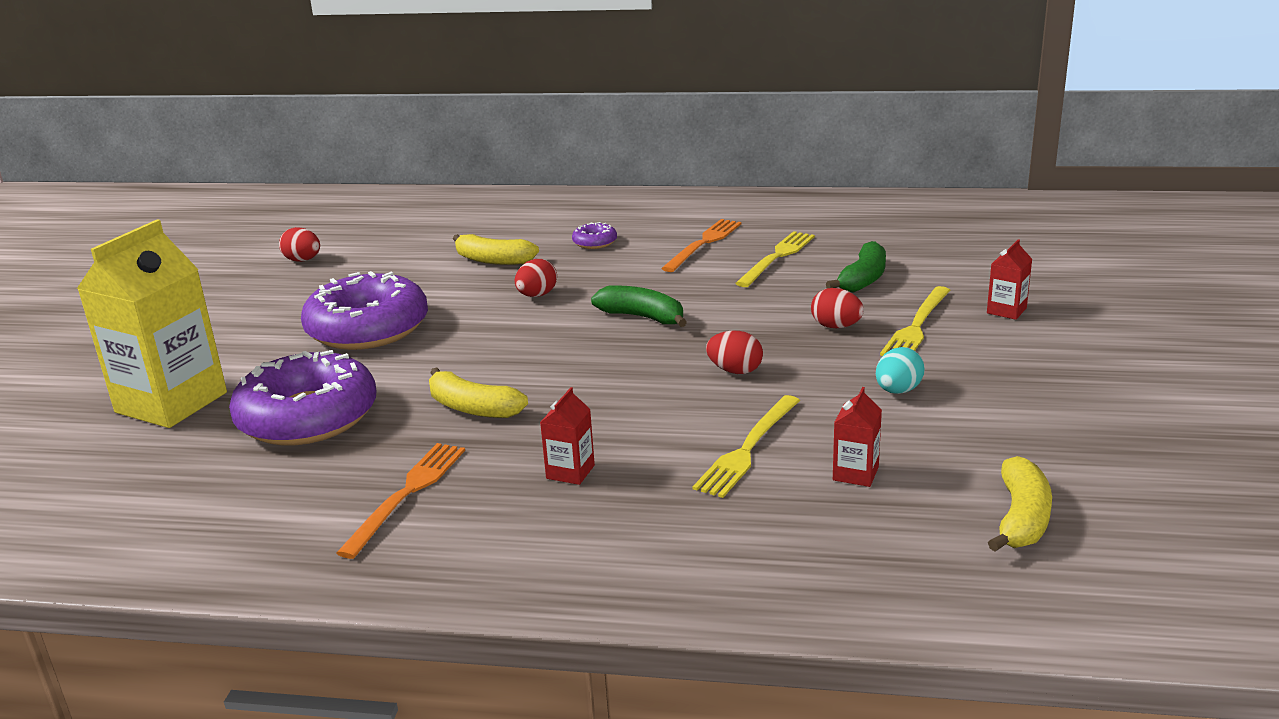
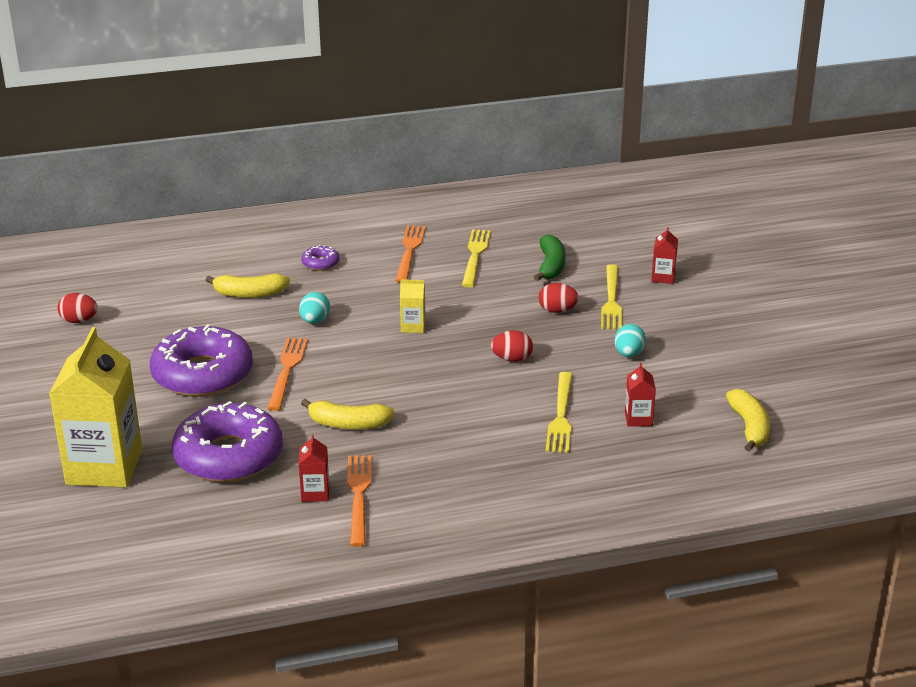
camera: 25 degrees left, 5 degrees up
red egg [515,259,557,297] -> turquoise egg [299,292,330,324]
red carton [540,387,595,485] -> red carton moved to [299,434,329,502]
green banana [591,285,687,327] -> yellow carton [400,279,426,333]
none -> orange fork [267,338,308,411]

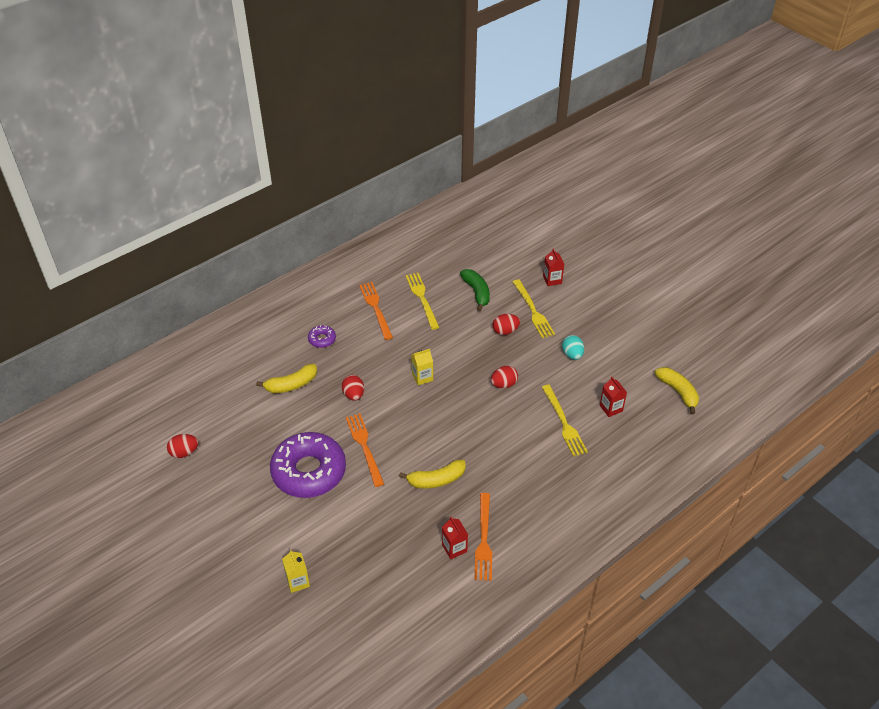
camera: 25 degrees left, 15 degrees up
yellow carton [49,327,142,487] -> yellow carton [282,550,310,593], size x0.42
purple donut [172,401,283,482] -> none
turquoise egg [299,292,330,324] -> red egg [342,375,364,401]
orange fork [347,455,371,547] -> orange fork turned 150 degrees counterclockwise [474,493,492,581]

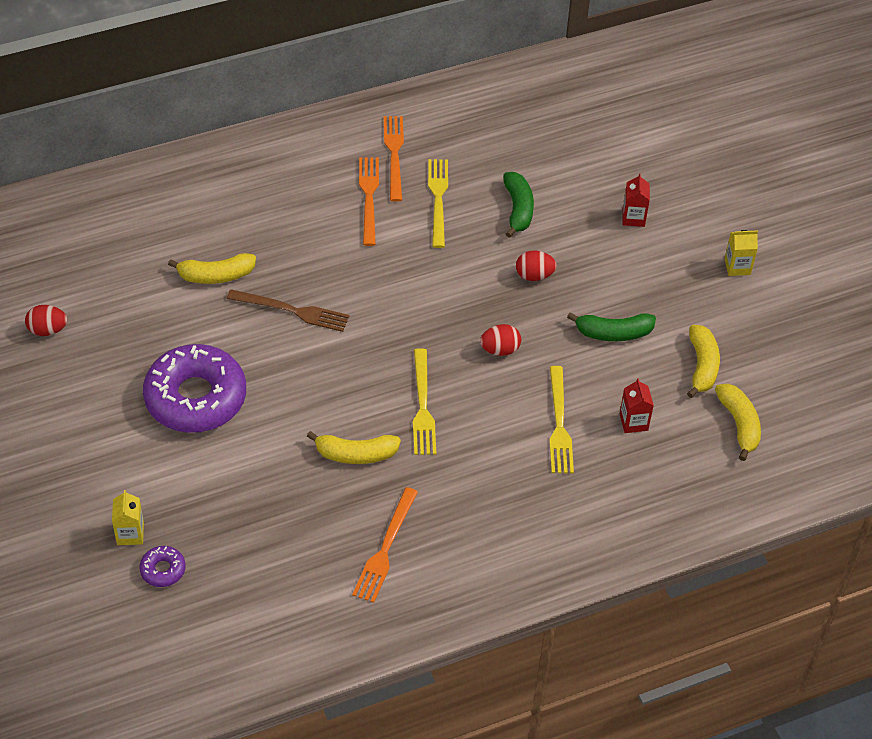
camera: 15 degrees right, 5 degrees up
purple donut [308,325,336,348] -> purple donut moved to [140,546,186,587]
red egg [342,375,364,401] -> brown fork [227,289,349,332]
orange fork [346,413,384,487] -> orange fork moved to [384,116,404,202]
yellow carton [411,349,433,385] -> yellow carton moved to [724,230,758,276]
red carton [442,517,468,559] -> none
yellow fork [513,279,555,338] -> yellow fork moved to [413,348,436,455]
turquoise egg [562,335,584,360] -> green banana [567,312,656,341]
none -> yellow banana [687,325,720,398]

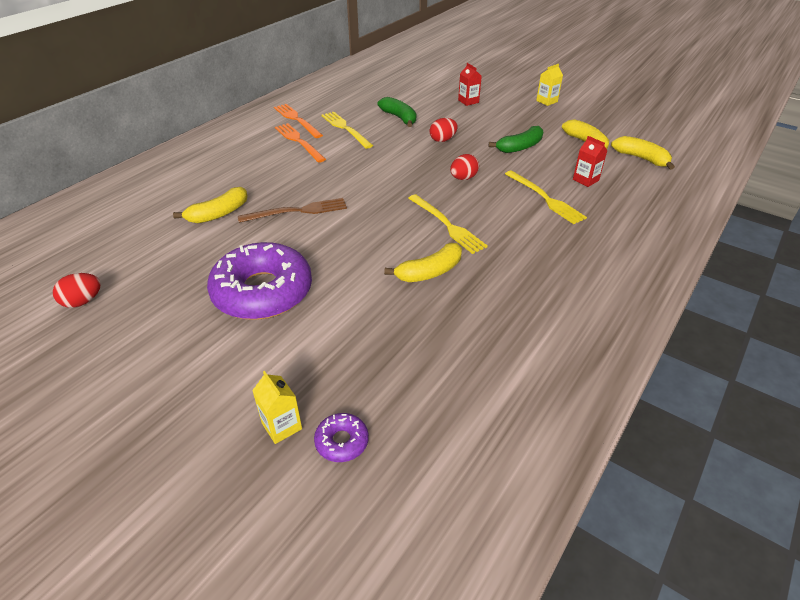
camera: 30 degrees left, 10 degrees down
orange fork [352,487,418,603] -> none

